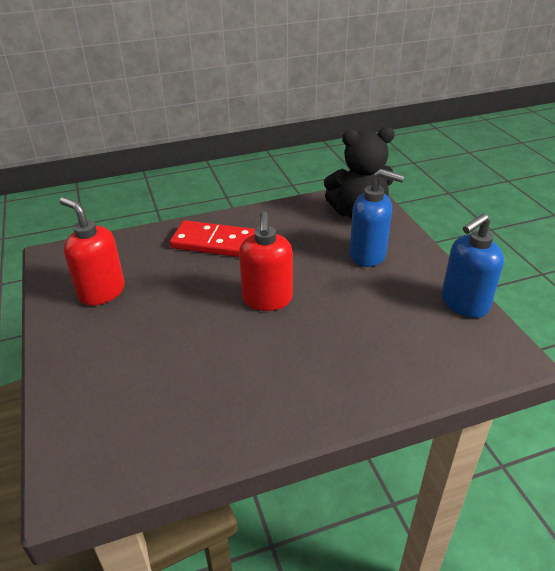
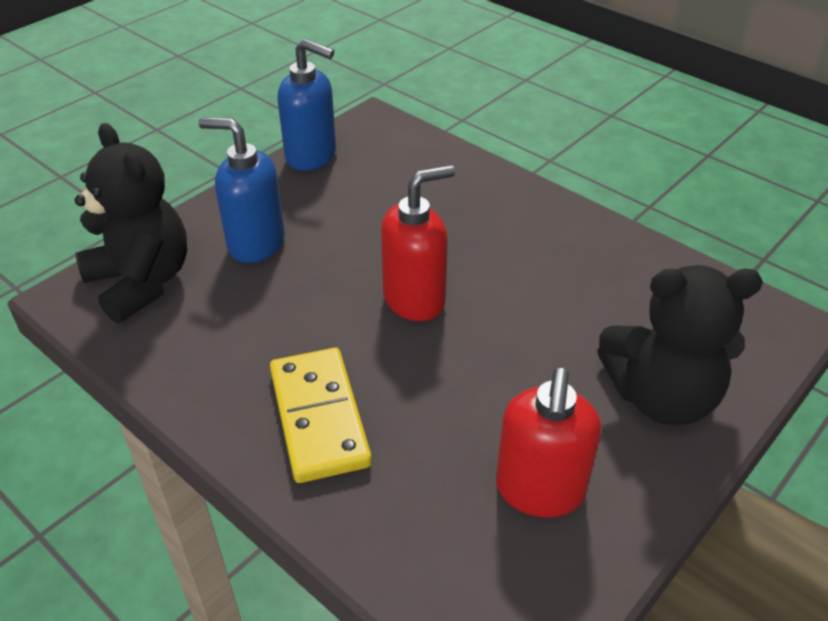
camera: 120 degrees left, 5 degrees up
red domino [170,220,256,257] -> yellow domino [270,348,372,483]
blue soap dispenser [349,169,405,267] -> blue soap dispenser turned 60 degrees counterclockwise [198,117,285,263]
none -> black teddy bear [597,265,763,425]

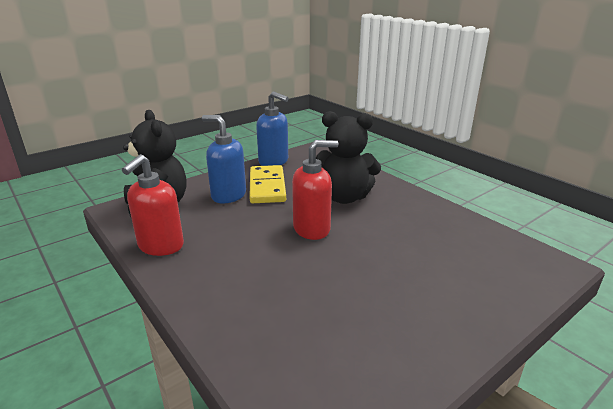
camera: 10 degrees right, 15 degrees down
yellow domino [270,348,372,483] -> yellow domino moved to [249,165,286,203]
red soap dispenser [496,368,601,518] -> red soap dispenser moved to [122,154,184,256]
black teddy bear [597,265,763,425] -> black teddy bear moved to [316,111,381,204]

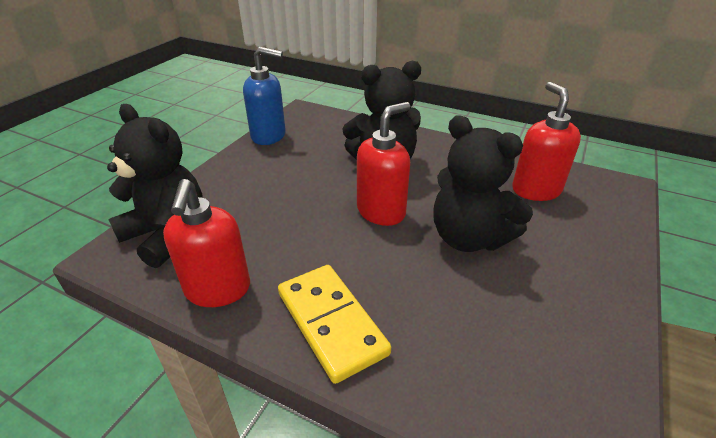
camera: 25 degrees left, 10 degrees up
blue soap dispenser [202,115,246,204] -> none
yellow domino [249,165,286,203] -> yellow domino moved to [278,265,391,384]
none -> black teddy bear [433,115,533,252]
none -> red soap dispenser [512,82,581,201]

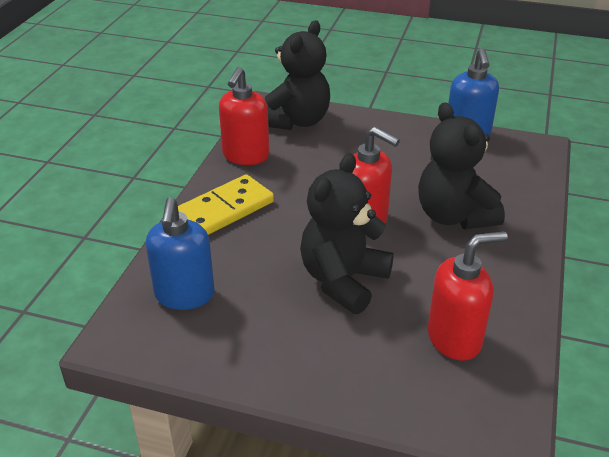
camera: 80 degrees right, 0 degrees up
red soap dispenser [163,179,250,307] -> red soap dispenser turned 60 degrees counterclockwise [219,67,269,165]
none -> blue soap dispenser [146,197,215,310]

